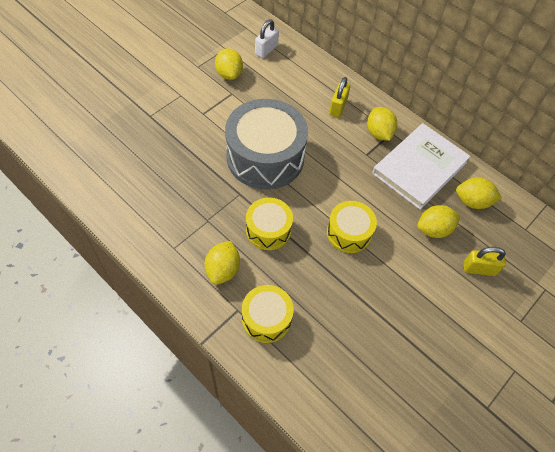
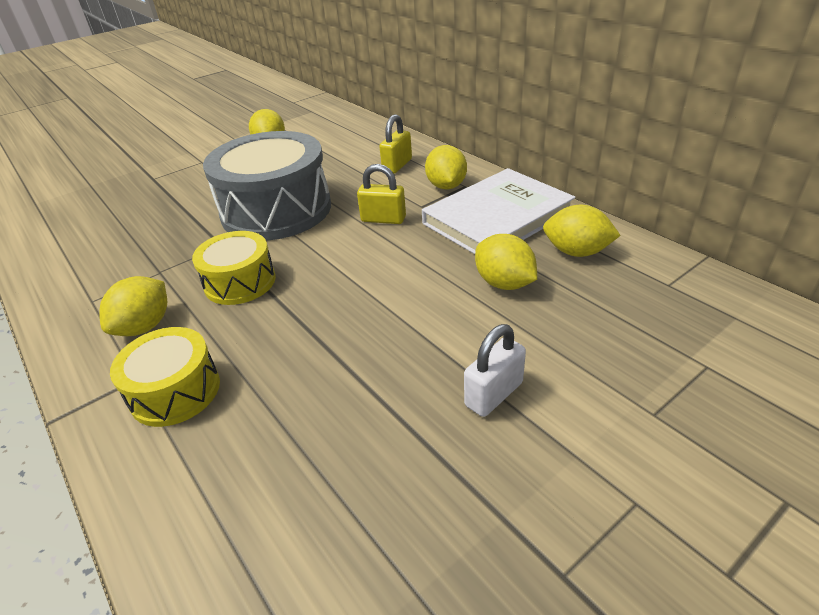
camera: 15 degrees right, 20 degrees down
white padlock [255,19,279,58] -> white padlock moved to [464,324,526,417]
yellow drum [327,201,377,253] -> none
yellow lemon [417,205,461,238] -> yellow lemon turned 60 degrees clockwise [475,234,537,290]
yellow padlock [464,247,506,276] -> yellow padlock moved to [357,164,406,224]

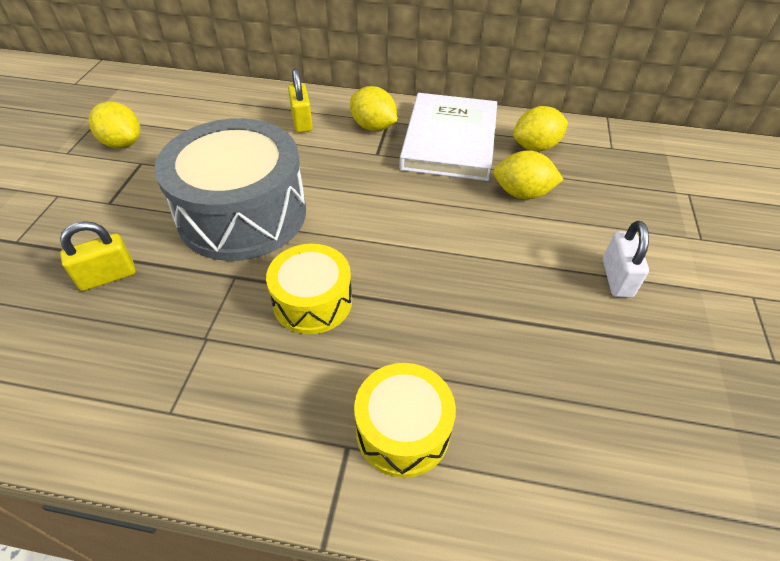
camera: 45 degrees left, 10 degrees up
yellow lemon [99,276,167,336] -> none
yellow padlock [357,164,406,224] -> yellow padlock moved to [60,221,136,291]

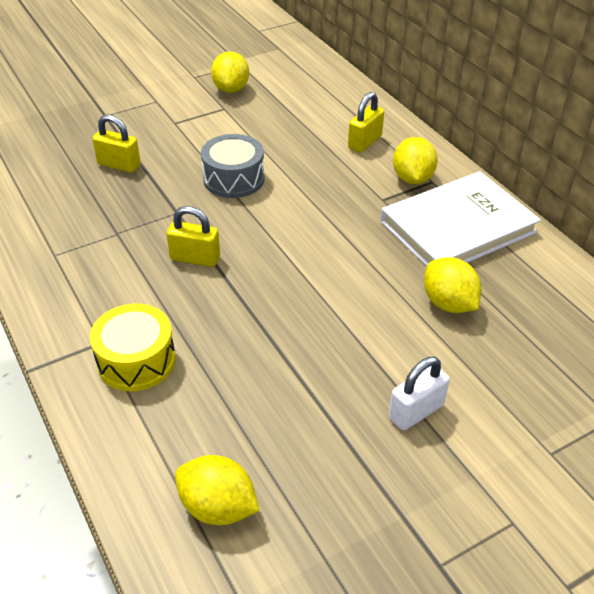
camera: 50 degrees right, 5 degrees down
grey drum [155,118,306,261] -> grey drum [201,134,264,198], size x0.54
yellow drum [266,244,352,334] -> yellow padlock [167,206,220,267]
yellow lemon [513,106,568,151] -> yellow lemon moved to [175,455,260,525]

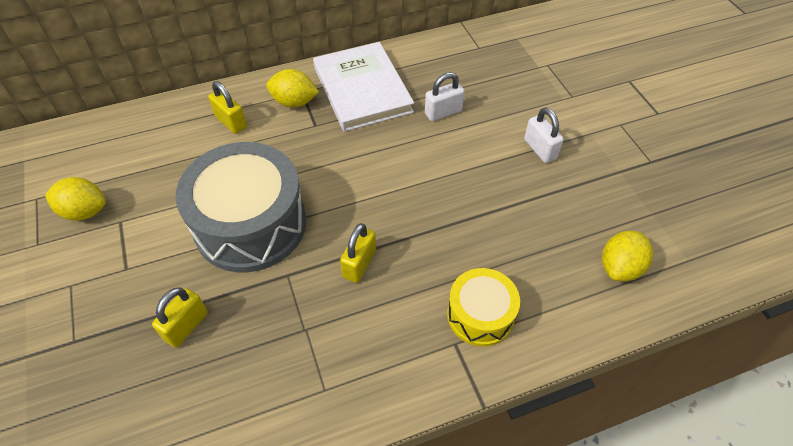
camera: 80 degrees left, 10 degrees up
grey drum [201,134,264,198] -> grey drum [176,142,307,272], size x1.85
yellow lemon [424,257,482,313] -> white padlock [425,72,465,121]

